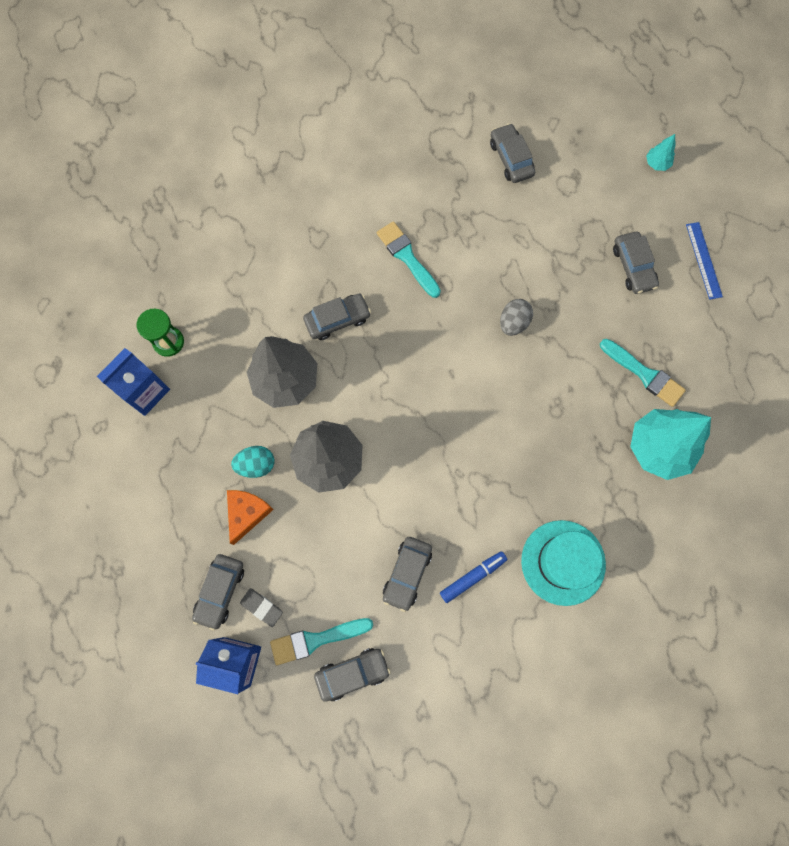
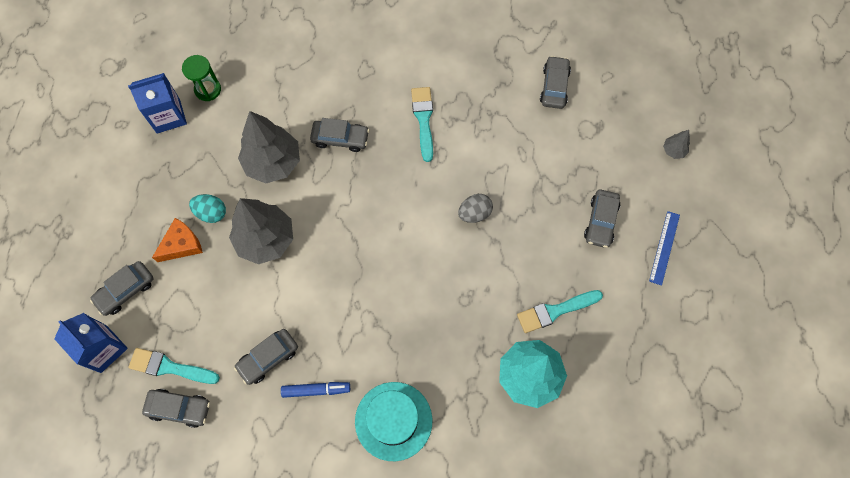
camera: 30 degrees right, 5 degrees down
grey eraser [240,588,283,627] -> none
turquoise brush [600,339,686,407] -> turquoise brush turned 90 degrees clockwise [517,290,603,333]
turquoise tree [646,134,675,171] -> grey tree [663,130,690,159]

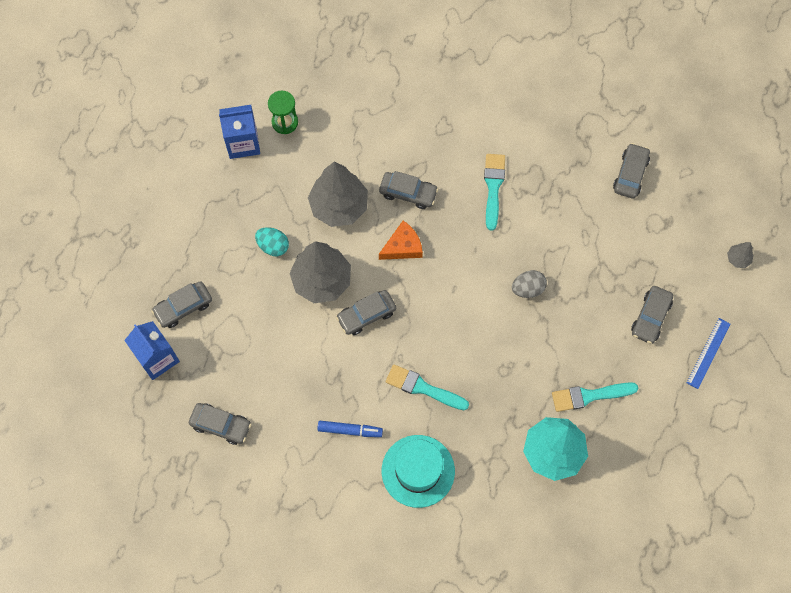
camera: 10 degrees right, 0 degrees up
turquoise brush [128,348,220,384] -> turquoise brush moved to [386,364,469,410]
orange cheese [152,218,203,262] -> orange cheese moved to [379,220,423,260]
grey car [234,329,298,385] -> grey car moved to [336,290,396,335]

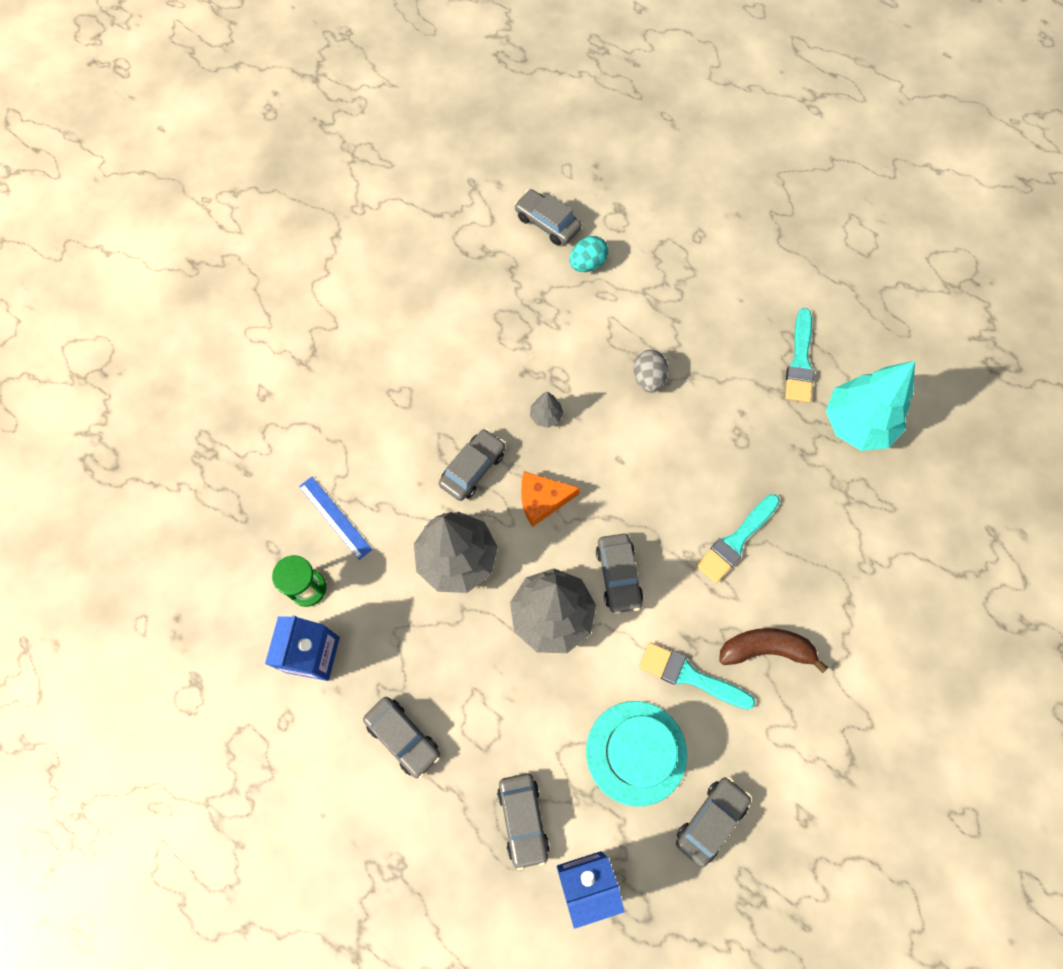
camera: 70 degrees left, 0 degrees up
turquoise egg [255,227,289,256] -> turquoise egg moved to [569,236,608,272]
blue marker [317,421,383,437] -> brown banana [719,628,828,673]
orange cheese [379,220,423,260] -> orange cheese turned 90 degrees counterclockwise [521,472,580,527]
turquoise hat [382,435,455,508] -> turquoise hat moved to [586,701,687,807]
turquoise brush [484,154,505,231] -> turquoise brush moved to [639,642,755,710]
grey car [631,286,673,344] -> grey car moved to [363,697,440,779]
blue ruler [687,318,730,389] -> blue ruler moved to [299,477,373,560]
grey tree [727,242,753,268] -> grey tree moved to [530,391,563,428]

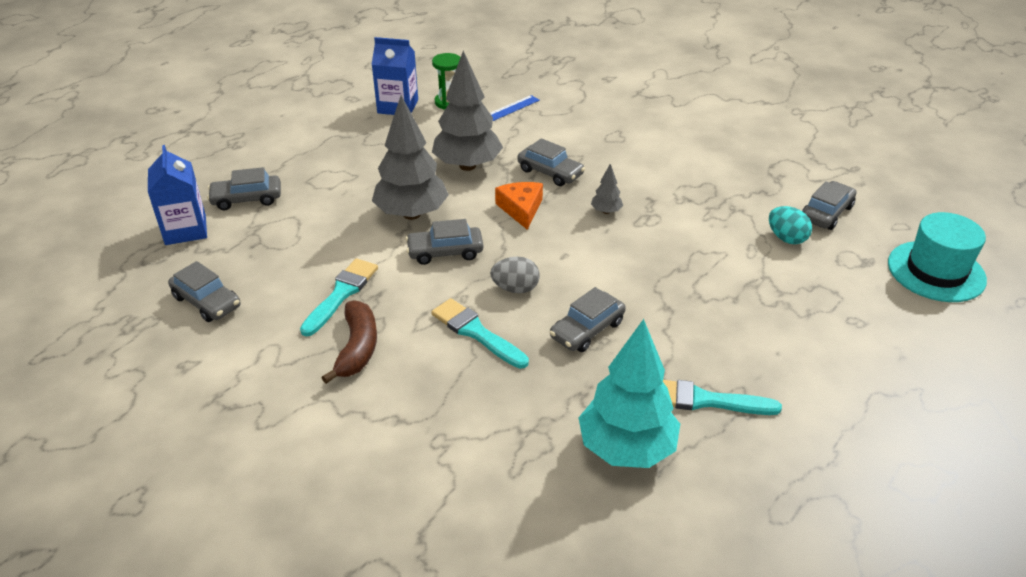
camera: 90 degrees right, 30 degrees down
grey car [363,697,440,779] -> grey car moved to [550,287,626,352]
turquoise hat [586,701,687,807] -> turquoise hat moved to [888,212,987,302]
grey egg [634,350,668,393] -> grey egg moved to [490,257,540,293]

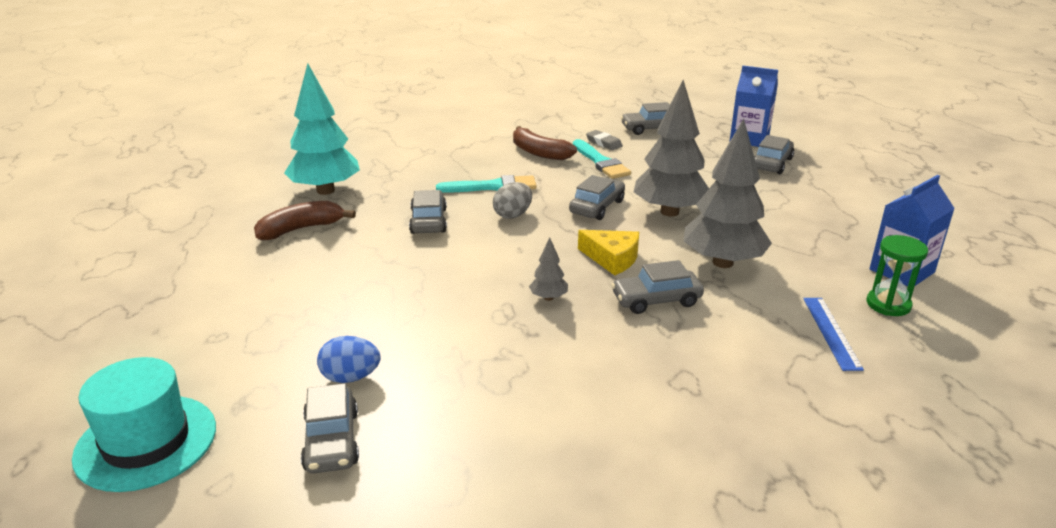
camera: 130 degrees right, 10 degrees down
orange cheese [495,182,543,230] -> yellow cheese [578,230,639,275]
turquoise brush [663,380,782,415] -> brown banana [254,201,356,240]
turquoise egg [769,206,812,244] -> blue egg [317,336,380,383]
none -> grey eraser [586,130,623,150]

